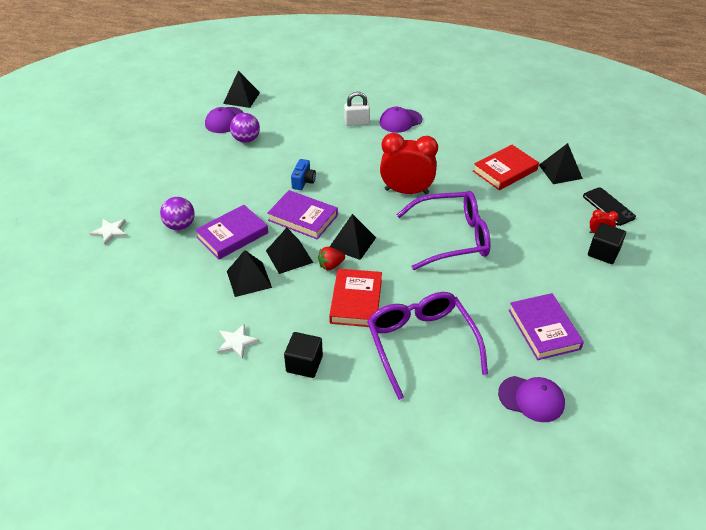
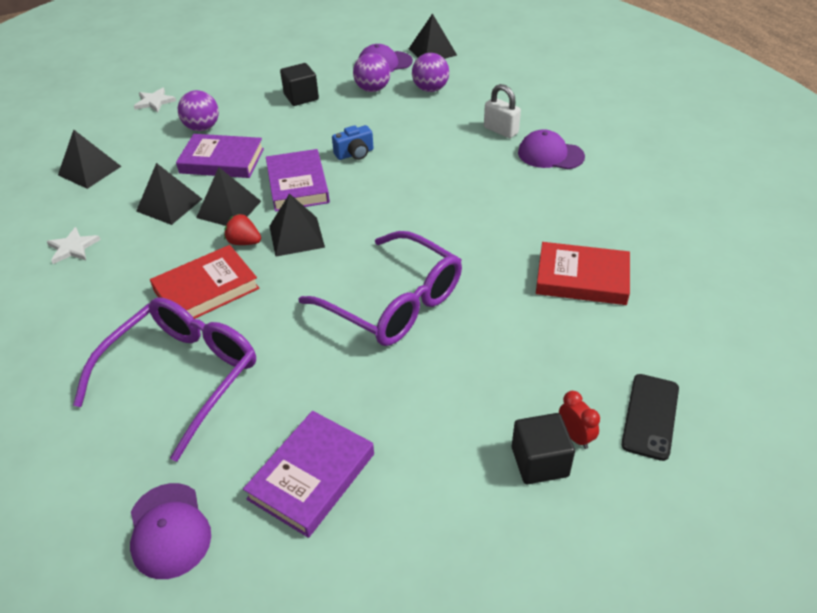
camera: 50 degrees right, 0 degrees up
black cube [284,332,323,378] -> black cube moved to [280,63,319,106]
red clock [380,133,438,194] -> none
black pyramid [539,143,583,184] -> black pyramid moved to [58,130,121,189]
none -> purple ball [412,53,449,92]

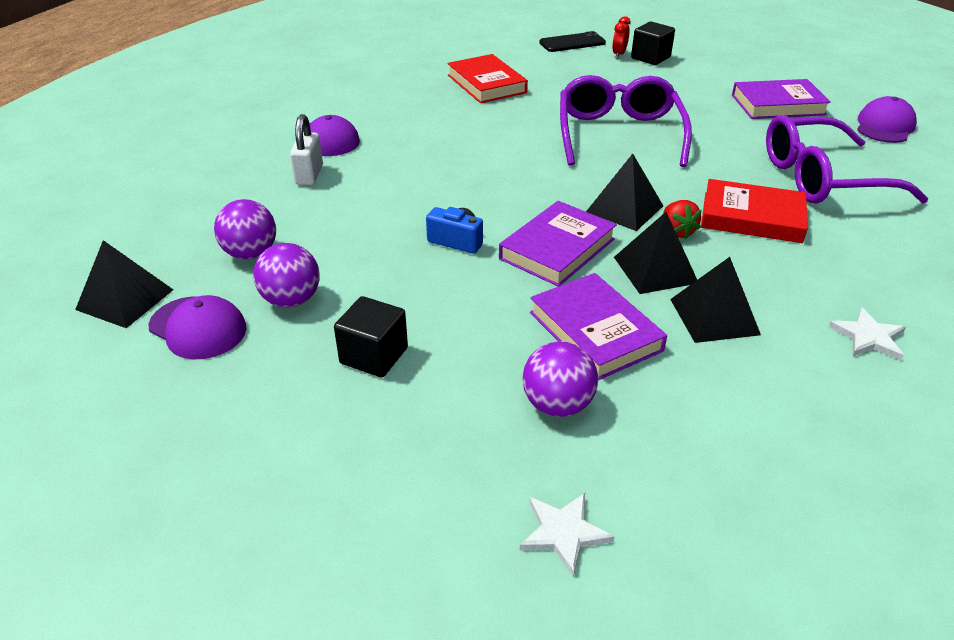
camera: 130 degrees left, 5 degrees down
black pyramid [58,130,121,189] -> none

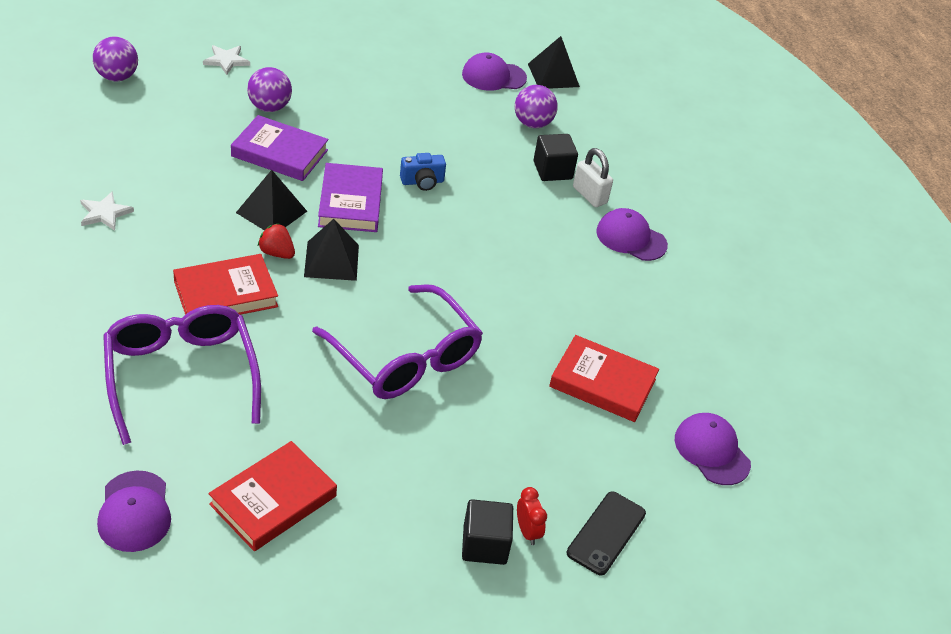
camera: 135 degrees right, 5 degrees up
purple ball [253,243,320,308] -> purple ball moved to [93,37,138,81]
black cube [334,296,408,377] -> black cube moved to [534,134,578,181]
black pyramid [670,257,761,343] -> none
purple book [732,79,831,119] -> red book [208,441,337,551]
purple glasses [766,115,929,204] -> purple glasses turned 60 degrees counterclockwise [103,305,261,445]
none -> purple cap [675,413,751,485]

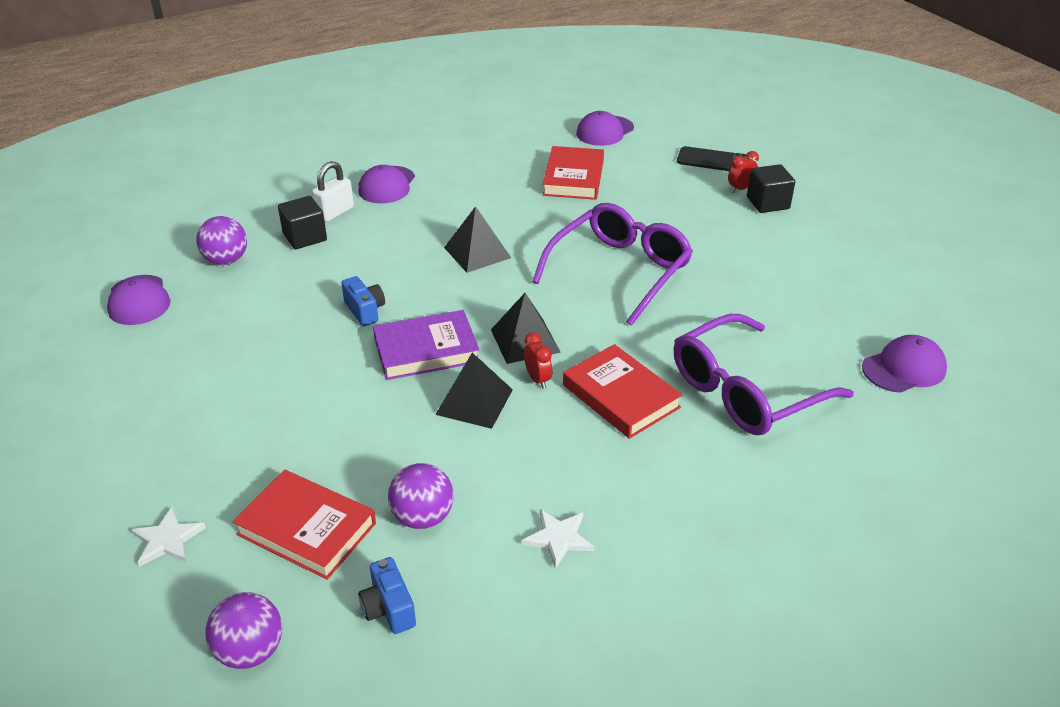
camera: 100 degrees left, 5 degrees down
red book [208,441,337,551] -> red book moved to [233,470,376,580]
purple book [231,115,328,181] -> none
purple ball [247,67,292,112] -> purple ball moved to [388,463,454,529]
red strawberry [258,223,295,259] -> red clock [524,332,552,389]
black pyramid [528,36,580,89] -> black pyramid moved to [444,206,511,273]
none -> blue camera [358,557,416,634]

